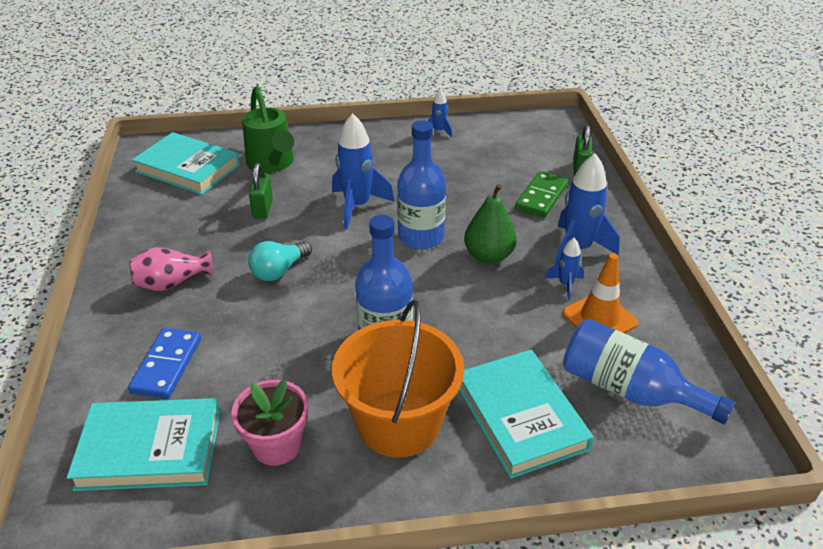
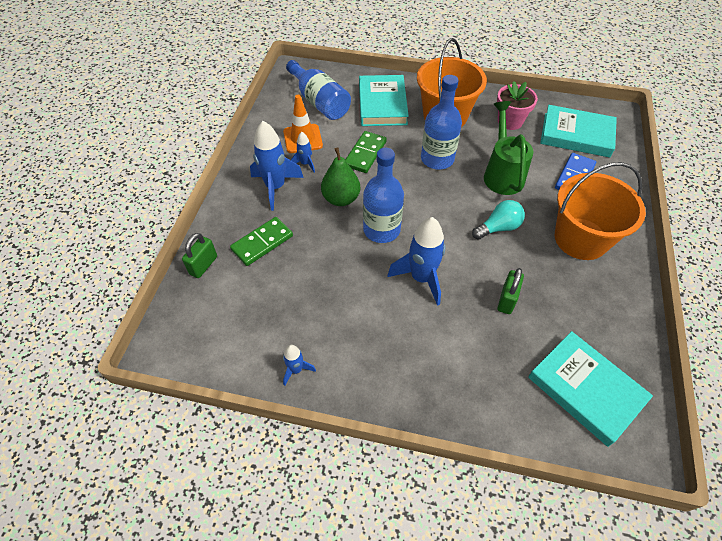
camera: 160 degrees left, 15 degrees up
pink vase [129,247,213,291] -> orange bucket [555,162,646,260]
green watering can [242,86,294,173] -> green watering can moved to [484,101,533,195]
none -> green domino [345,131,387,173]

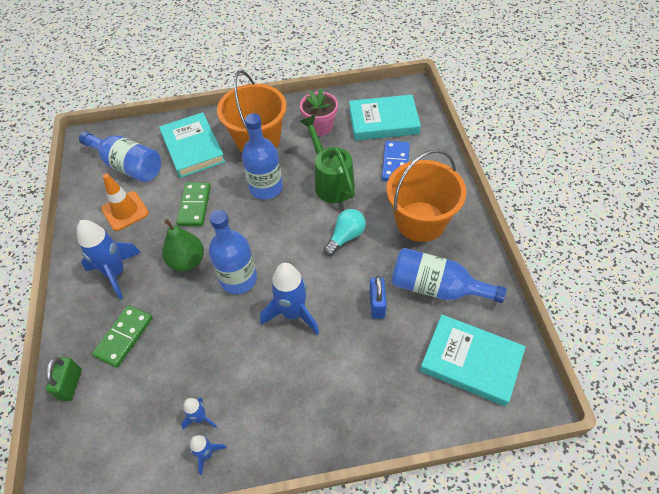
camera: 20 degrees left, 0 degrees up
blue rocket [291,132,315,173] -> blue rocket moved to [181,397,217,430]
green padlock [497,268,524,314] -> blue padlock [369,275,387,319]
none -> blue bottle [392,248,507,303]

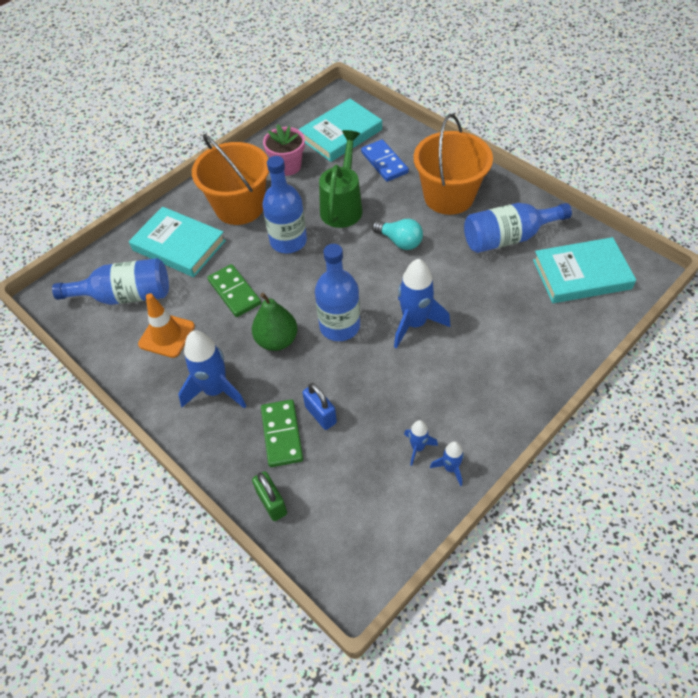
camera: 35 degrees left, 0 degrees up
green watering can [300,115,355,203] -> green watering can turned 75 degrees clockwise [319,130,362,228]
turquoise light bulb [324,209,366,256] -> turquoise light bulb turned 120 degrees clockwise [372,219,423,250]
blue padlock [369,275,387,319] -> blue padlock moved to [302,383,337,430]

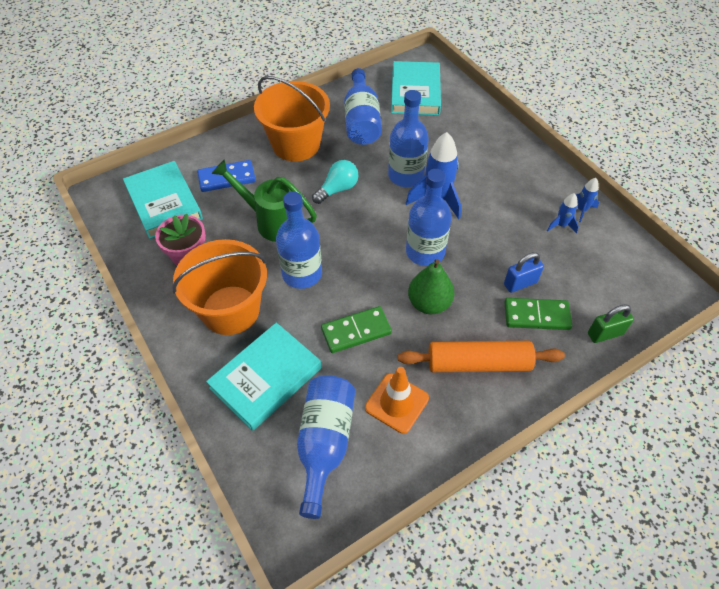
camera: 80 degrees left, 0 degrees up
blue rocket [178,330,246,409] -> orange rolling pin [398,341,565,372]
none -> blue bottle [388,90,429,187]

